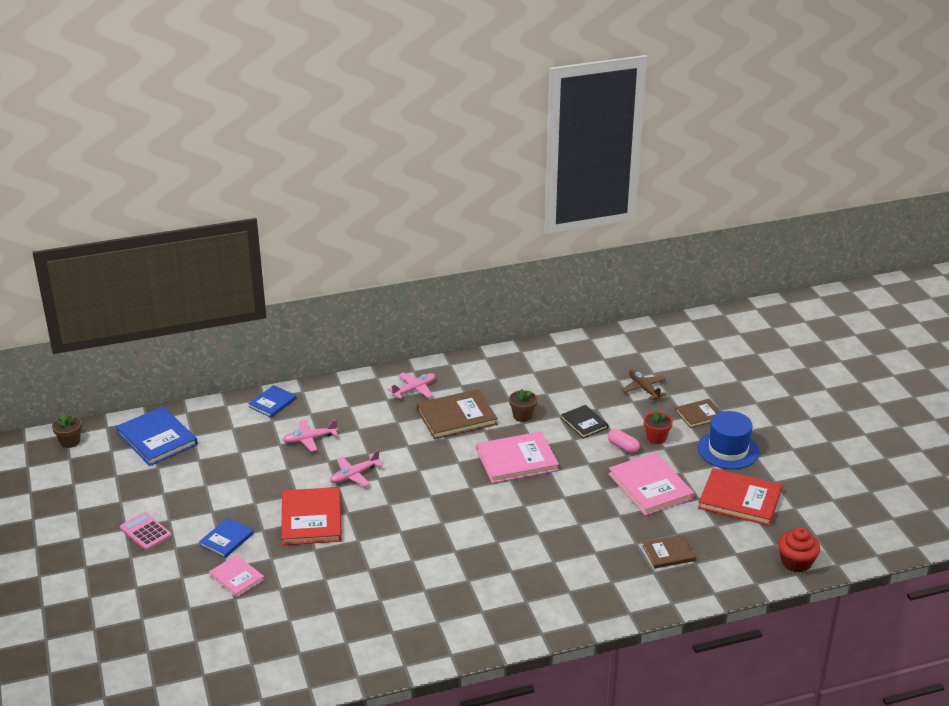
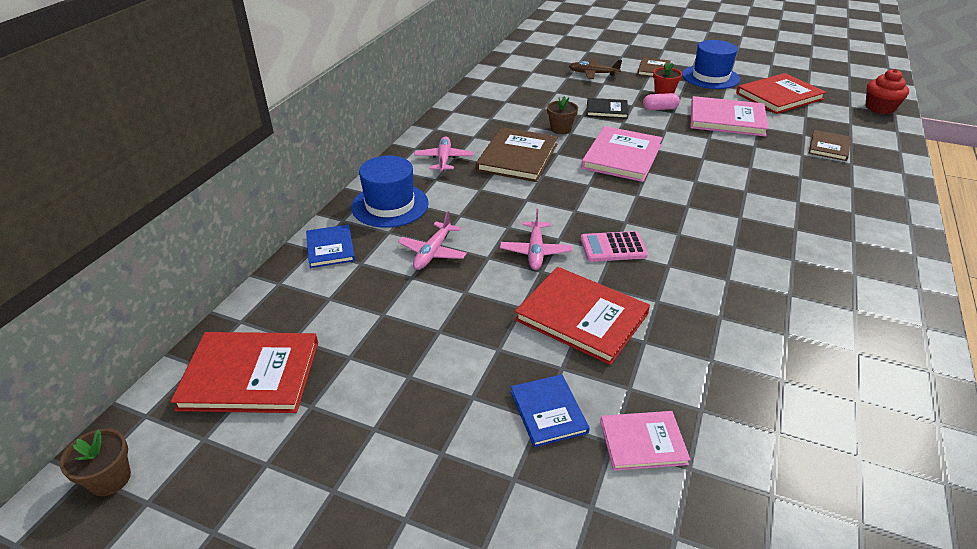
camera: 50 degrees left, 5 degrees up
blue book [116,406,198,466] -> red book [170,332,318,413]
pink calculator [120,512,171,550] -> pink calculator moved to [581,231,648,262]
none -> blue hat [351,156,429,228]

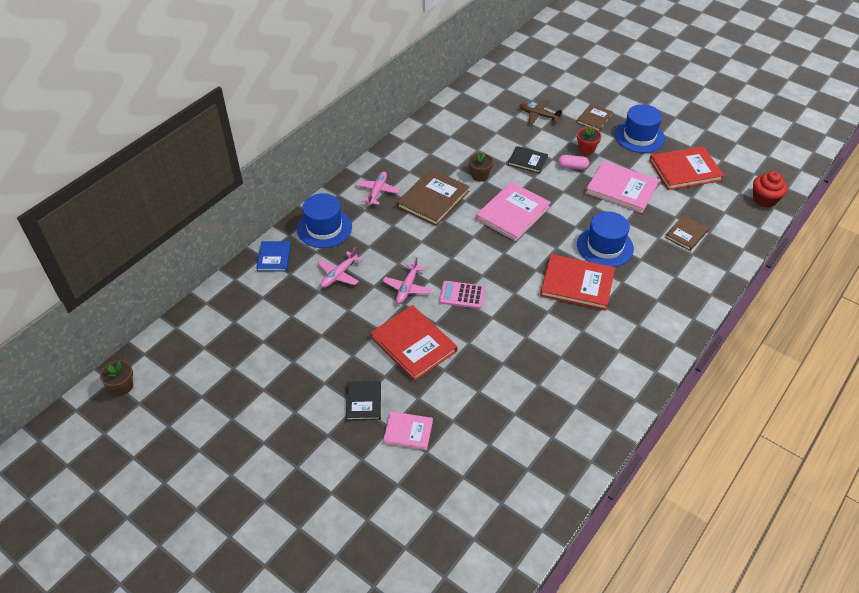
camera: 15 degrees right, 10 degrees up
red book [170,332,318,413] -> red book moved to [540,254,615,310]
blue book [511,374,590,447] -> black book [346,381,381,421]
none -> blue hat [577,211,634,267]

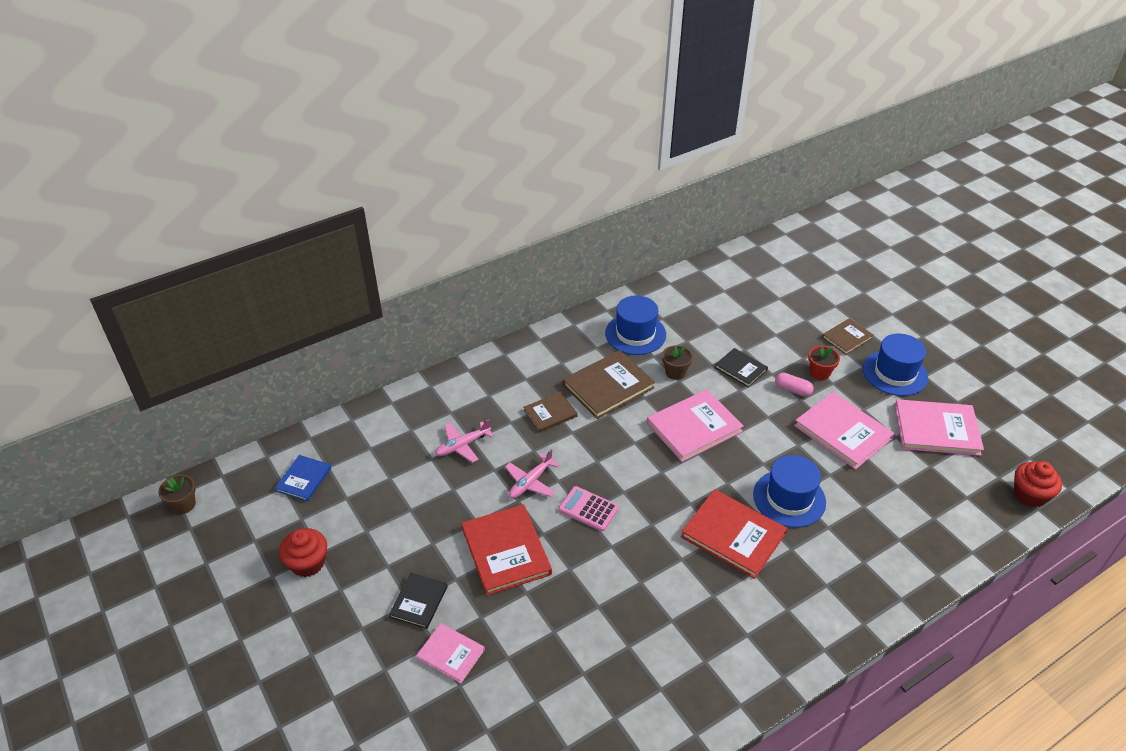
camera: 20 degrees right, 5 degrees down
blue book [256,241,291,272] -> blue book moved to [275,455,331,502]
blue hat [297,193,352,248] -> blue hat moved to [605,296,666,355]
pink plane [356,171,400,205] -> none
brown plane [519,100,562,124] -> none
red book [649,146,724,190] -> pink book [894,399,984,456]
brown book [665,215,709,251] -> brown book moved to [523,392,578,432]
none -> red cupcake [279,528,327,577]

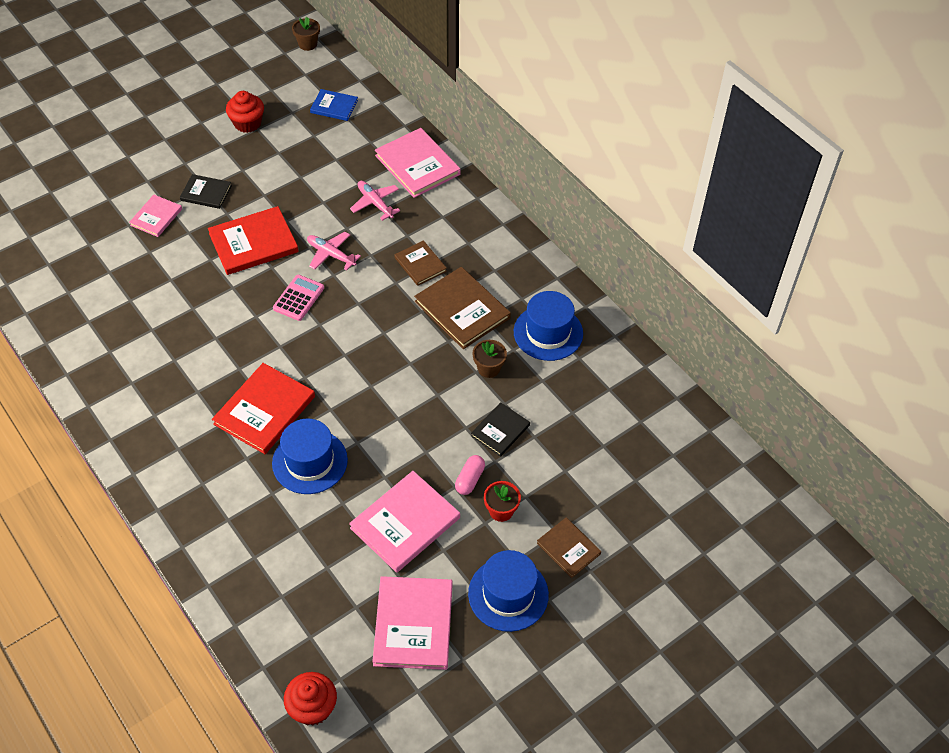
camera: 85 degrees right, 10 degrees up
pink book [647,389,744,462] -> pink book moved to [375,128,461,198]

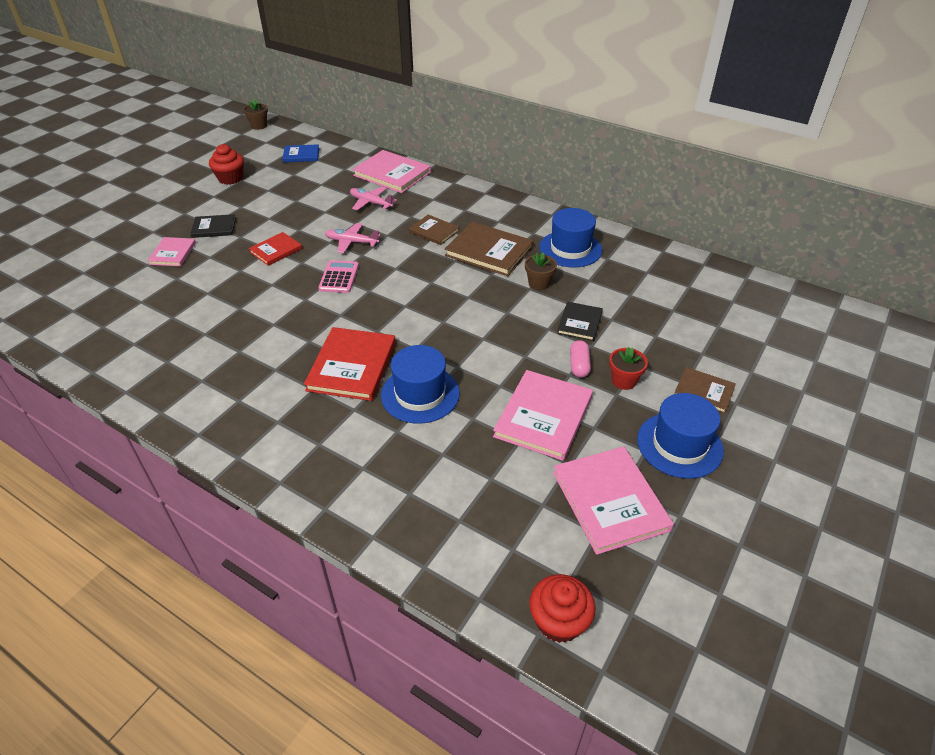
camera: 20 degrees left, 10 degrees down
red book [208,206,299,275] -> red book [249,232,302,266], size x0.58

